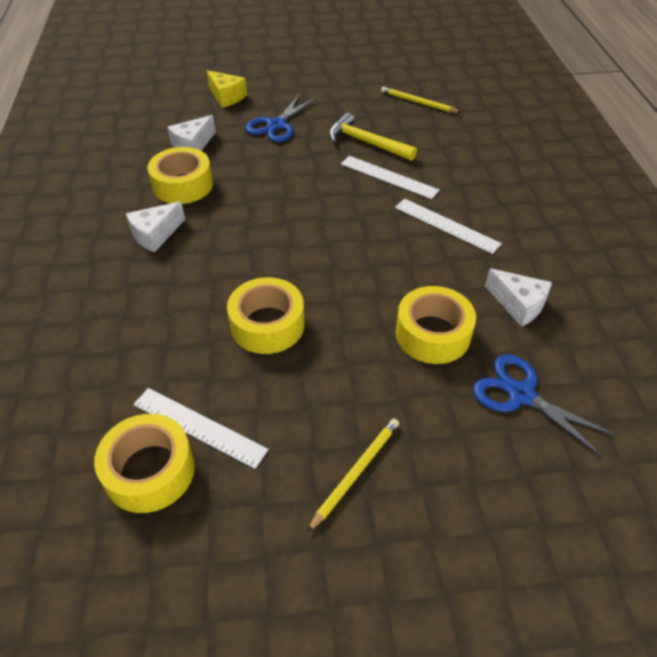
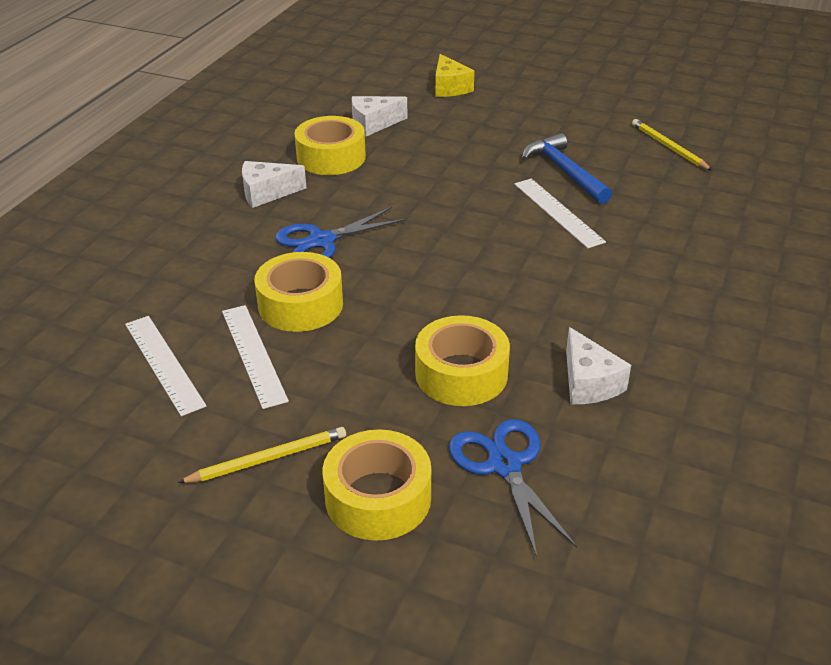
camera: 30 degrees right, 10 degrees down
yellow tape [94,414,195,513] -> yellow tape moved to [323,429,431,541]
blue scissors [245,93,317,142] -> blue scissors moved to [275,207,407,258]
yellow hammer [329,113,417,161] -> blue hammer [522,133,612,204]
white ruler [395,199,502,254] -> white ruler moved to [222,305,289,409]

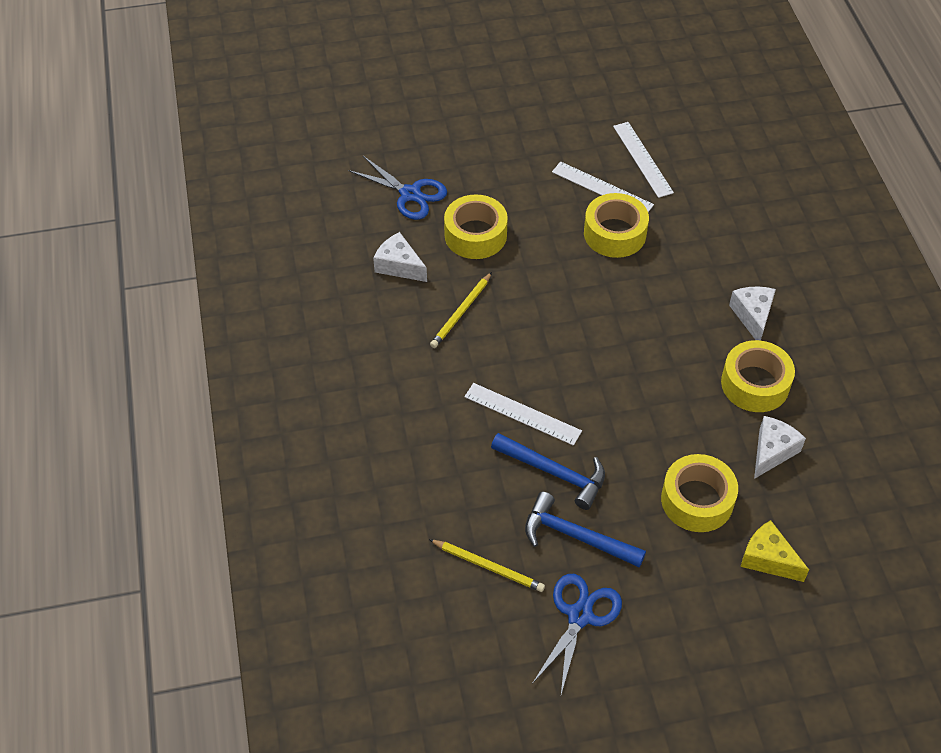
camera: 145 degrees right, 15 degrees up
white ruler [125,316,206,416] -> white ruler turned 45 degrees clockwise [613,122,674,198]
yellow pencil [177,427,346,483] -> yellow pencil moved to [430,272,492,348]
white cheese [242,161,306,208] -> white cheese turned 45 degrees counterclockwise [729,287,776,341]
blue scissors [275,207,407,258] -> blue scissors moved to [532,574,622,694]
yellow tape [323,429,431,541] -> yellow tape moved to [661,454,738,532]
none -> blue hammer [525,492,646,568]

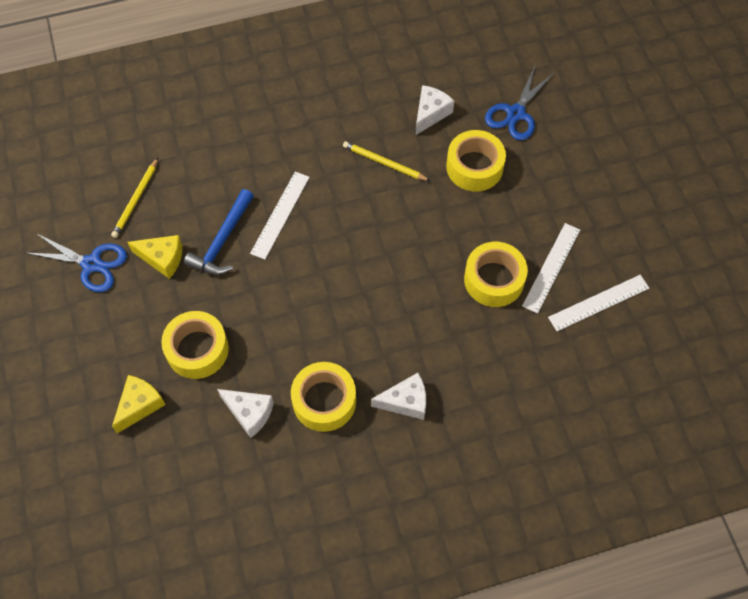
camera: 85 degrees right, 10 degrees up
blue hammer [525,492,646,568] -> yellow cheese [127,235,182,279]

